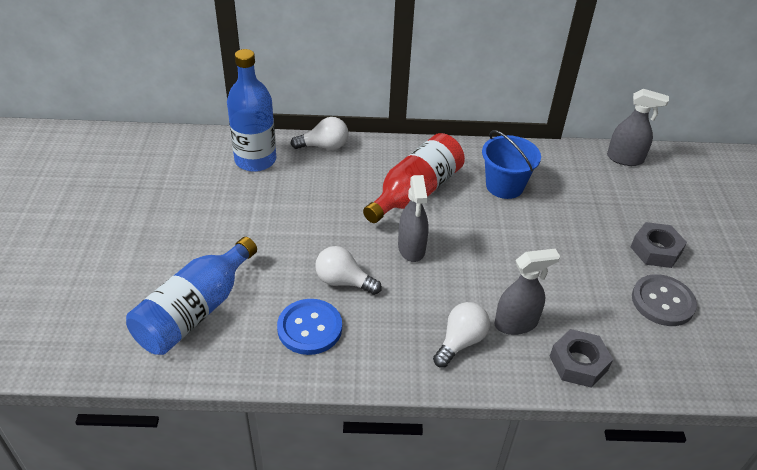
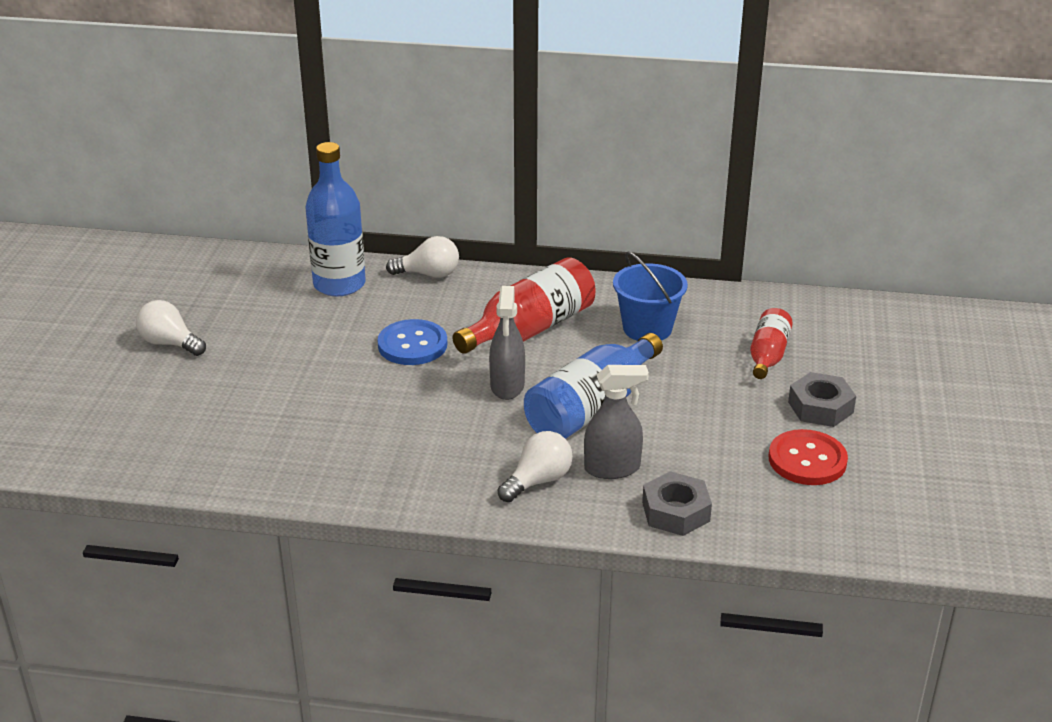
camera: 10 degrees right, 10 degrees down
blue bottle [126,237,257,355] -> blue bottle moved to [524,333,663,439]
blue button [277,299,342,355] -> blue button moved to [377,319,447,365]
white light bulb [315,246,382,295] -> white light bulb moved to [136,300,206,356]
grey spray bottle [607,89,669,166] -> none
grey button [632,274,697,326] -> red button [769,429,848,485]
none -> red bottle [750,308,793,379]

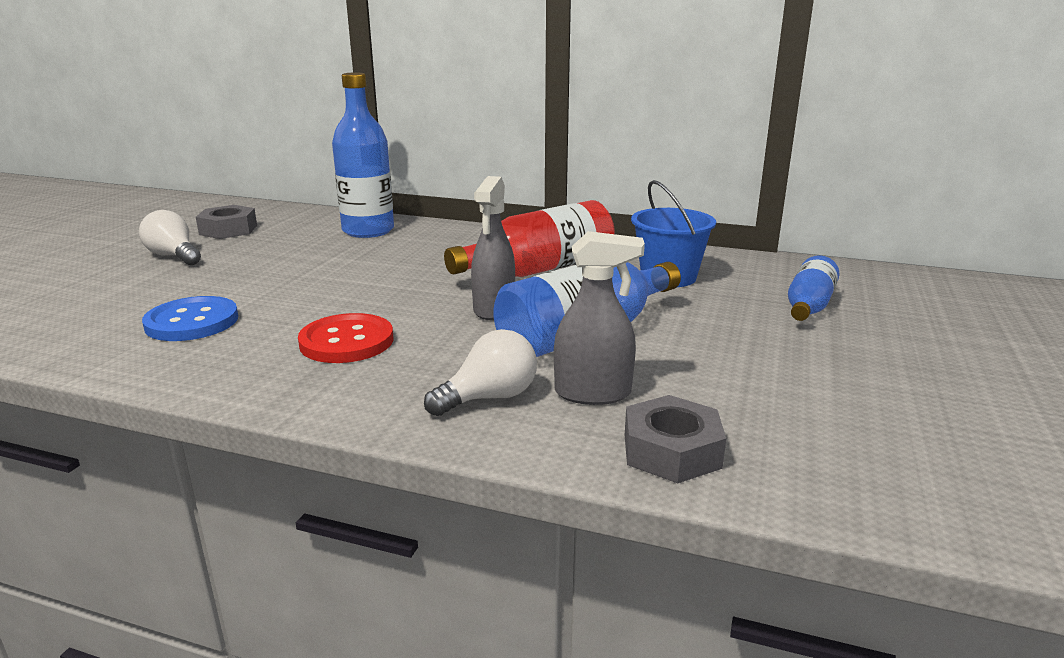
camera: 10 degrees right, 10 degrees down
blue button [377,319,447,365] -> blue button moved to [142,296,238,341]
white light bulb [386,236,459,278] -> none
red bottle [750,308,793,379] -> blue bottle [788,255,839,321]
red button [769,429,848,485] -> red button moved to [298,313,393,363]
grey nut [788,372,856,427] -> grey nut moved to [196,205,257,239]

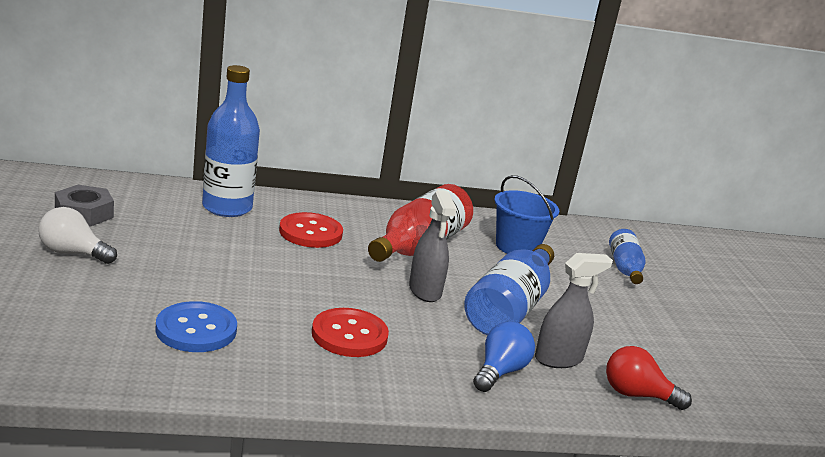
camera: 30 degrees left, 0 degrees up
white light bulb [424,329,537,416] -> blue light bulb [473,322,535,392]
grey nut [625,395,726,483] -> red light bulb [606,346,692,410]
none -> red button [279,212,343,248]

